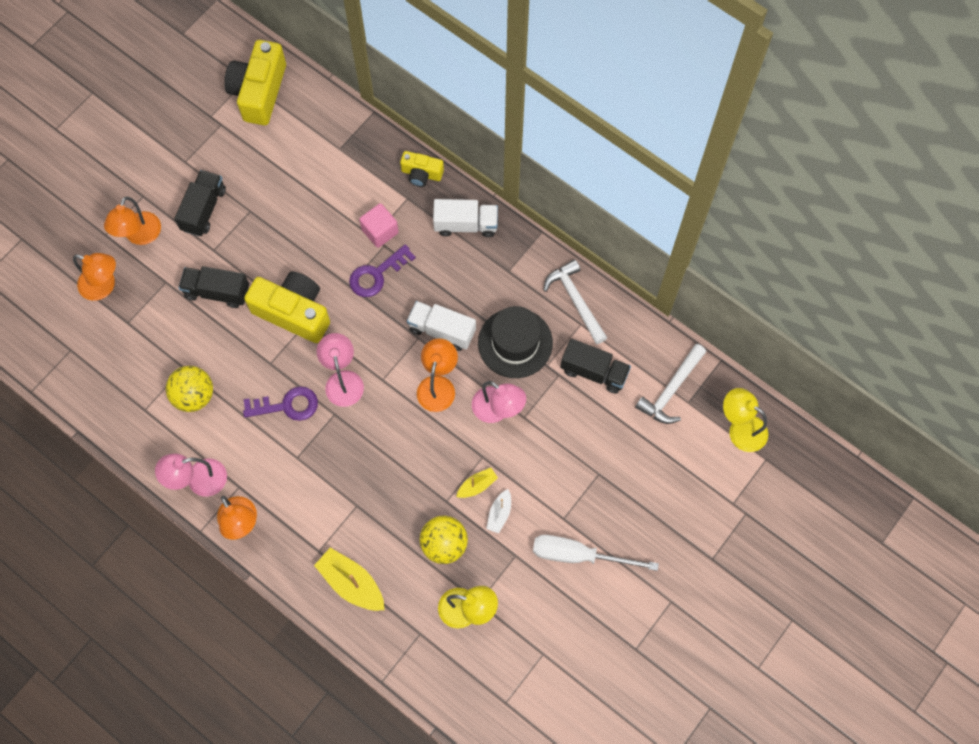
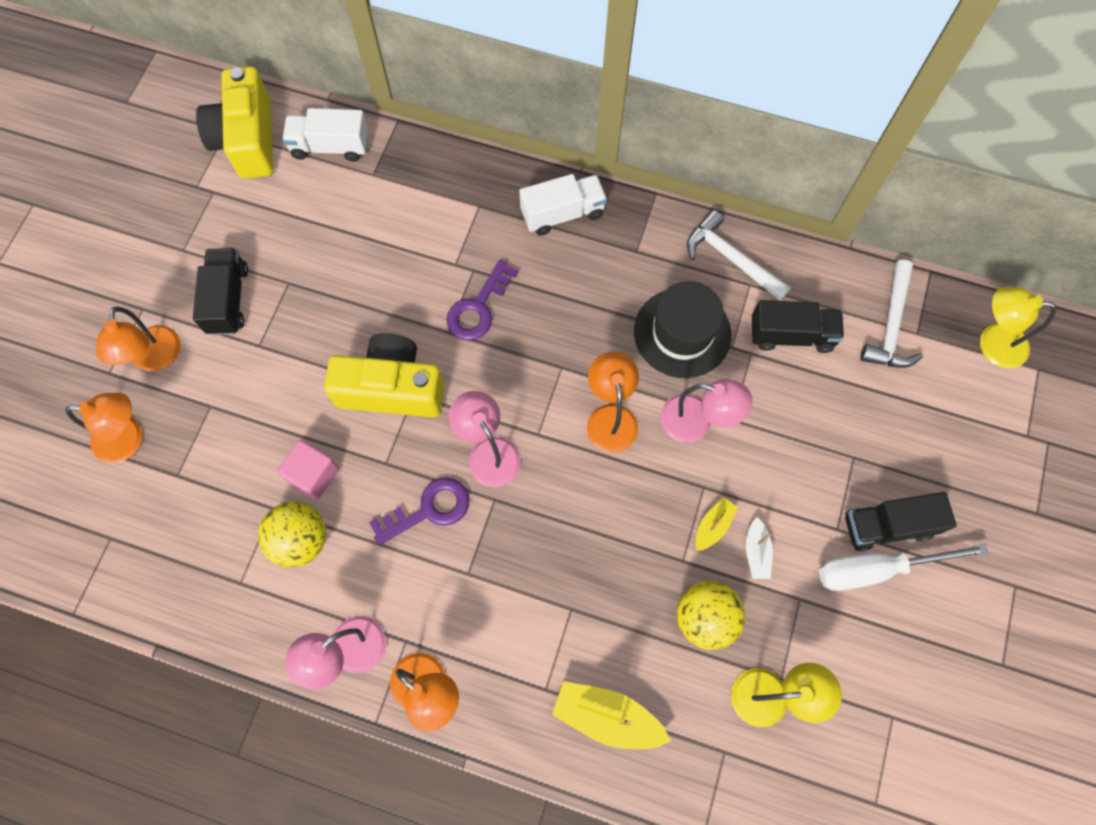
camera: 20 degrees left, 0 degrees up
black truck [178,266,249,308] -> black truck moved to [845,492,957,551]
pink cube [359,203,399,248] -> pink cube moved to [277,440,339,499]
yellow camera [400,151,444,187] -> none
white truck [407,301,476,351] -> white truck moved to [282,108,369,162]

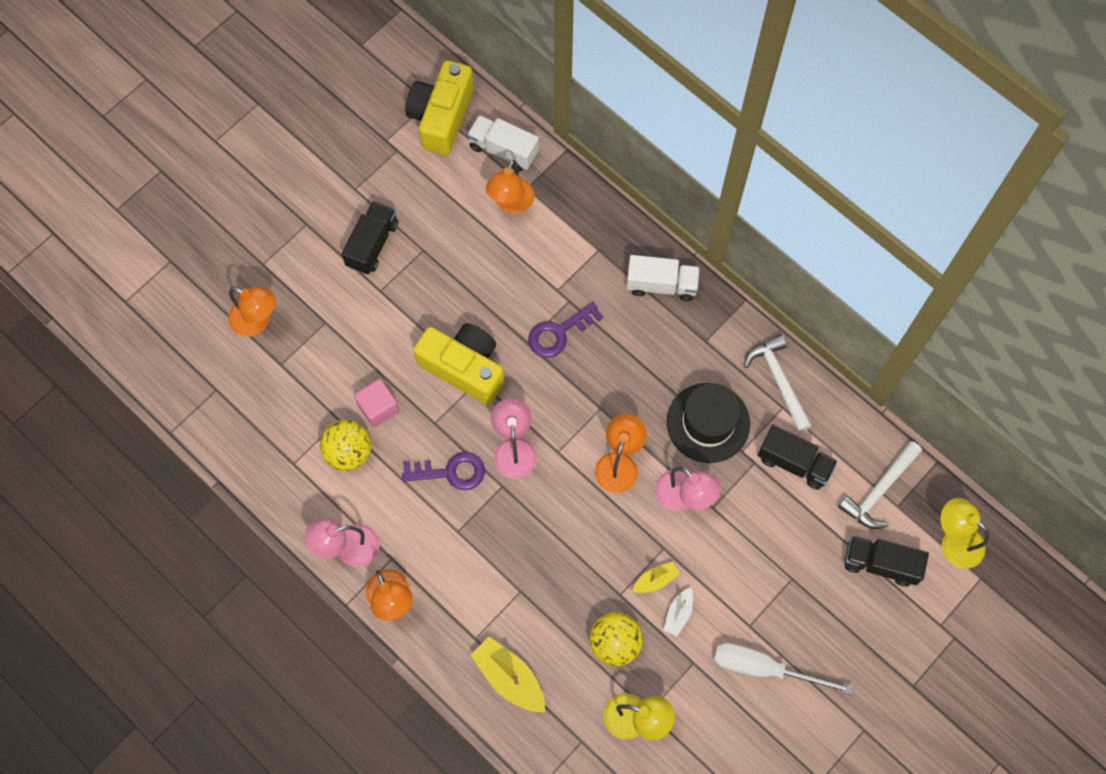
camera: 25 degrees right, 0 degrees up
orange lamp [96,307,181,371] -> orange lamp moved to [486,160,535,214]
black truck [845,492,957,551] -> black truck moved to [844,536,929,587]

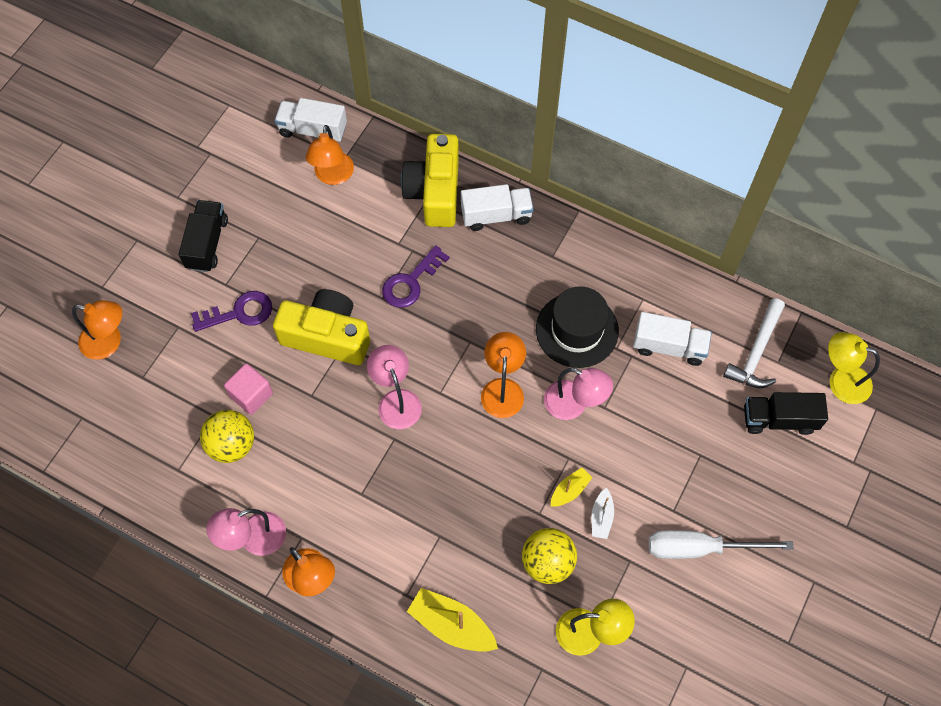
camera: 15 degrees left, 5 degrees down
purple key [402,452,485,490] -> purple key moved to [191,291,272,332]
yellow camera [405,60,474,155] -> yellow camera moved to [401,134,459,227]
white hammer [744,334,812,432] -> none
black truck [757,425,838,490] -> white truck [633,312,712,366]

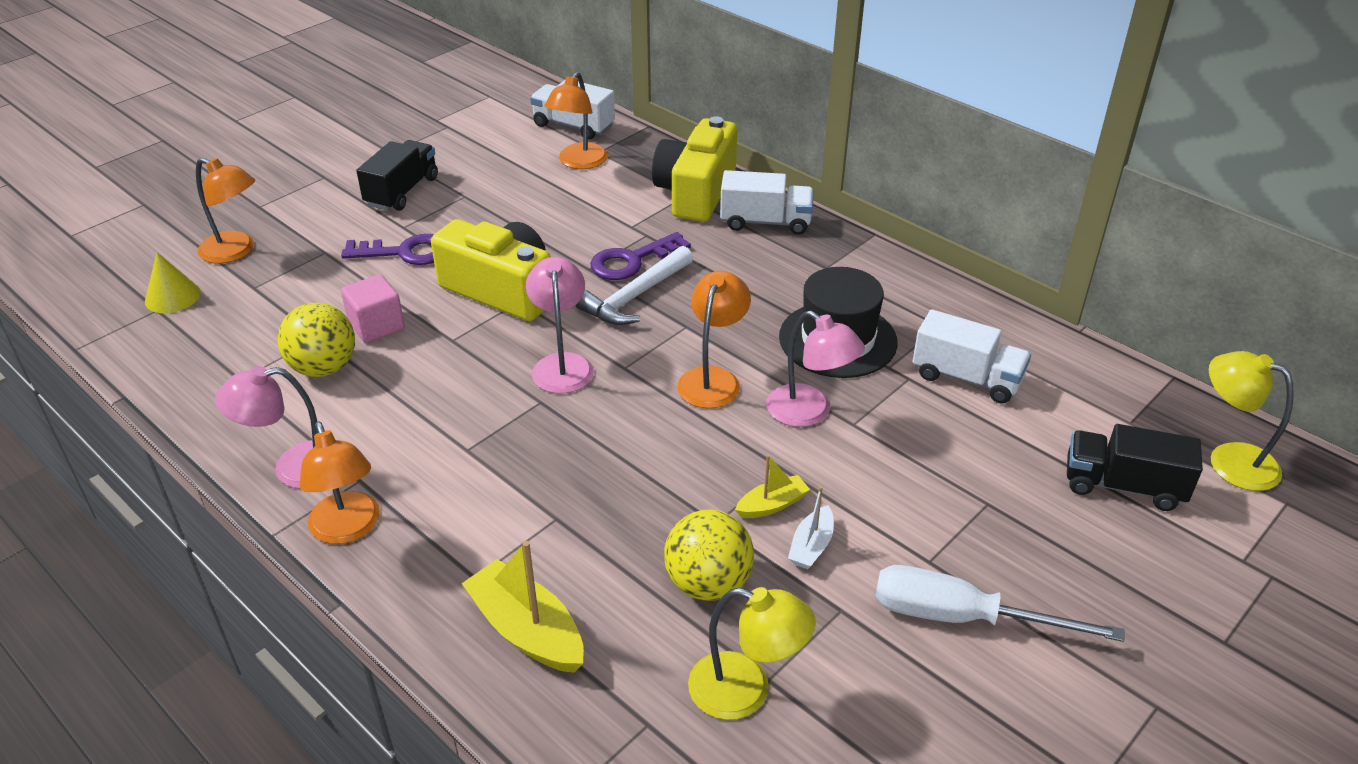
camera: 15 degrees right, 25 degrees down
white hammer [723,298,785,388] -> white hammer moved to [575,246,693,325]
none -> yellow cone [145,252,201,313]

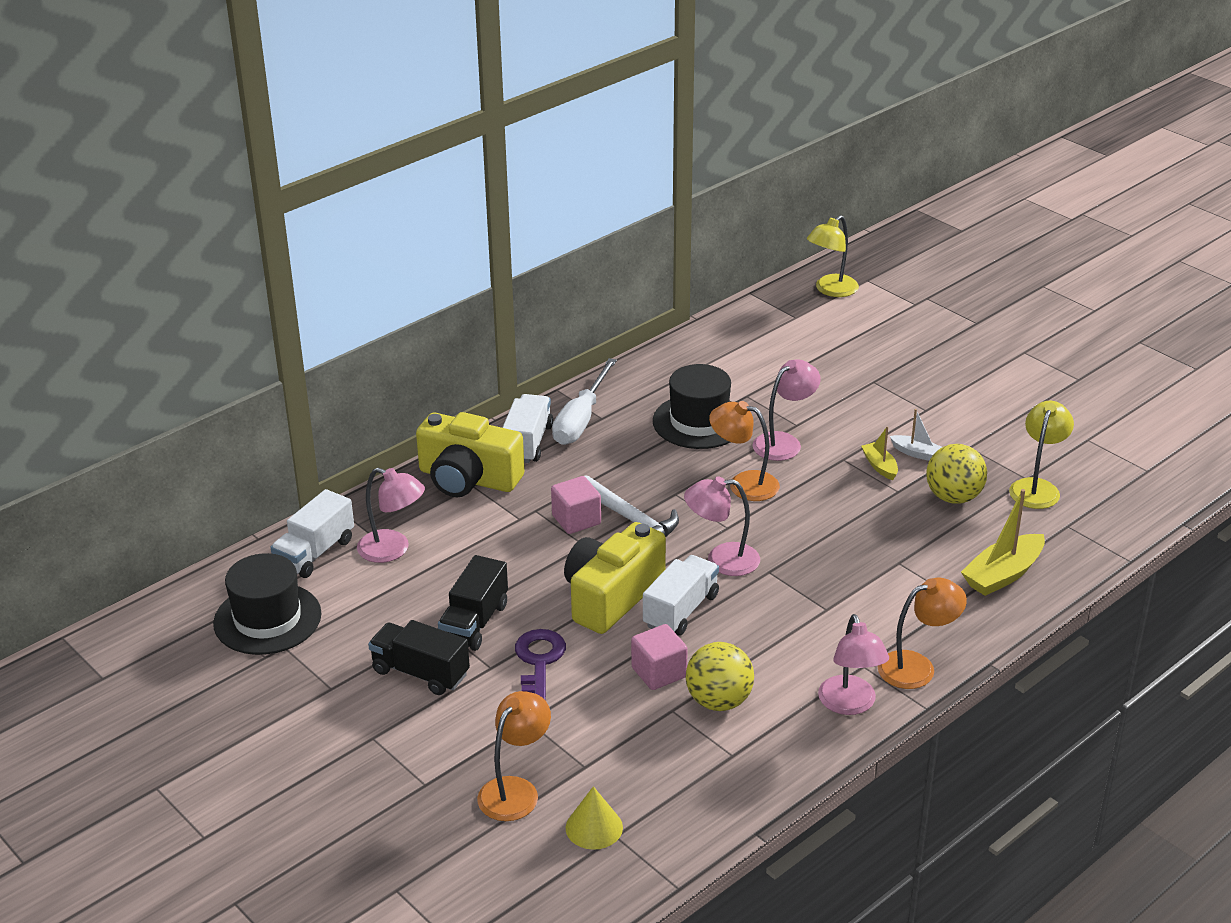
camera: 85 degrees left, 5 degrees down
orange lamp [544,72,608,169] -> pink lamp [357,468,425,563]
purple key [590,232,691,280] -> pink cube [551,476,601,534]
white screwdriver [875,565,1125,642] -> white screwdriver moved to [552,358,617,445]
white truck [912,309,1031,404] -> white truck moved to [643,555,719,636]
black truck [1067,424,1203,511] -> black truck moved to [438,555,508,651]
none -> black hat [213,553,322,655]

